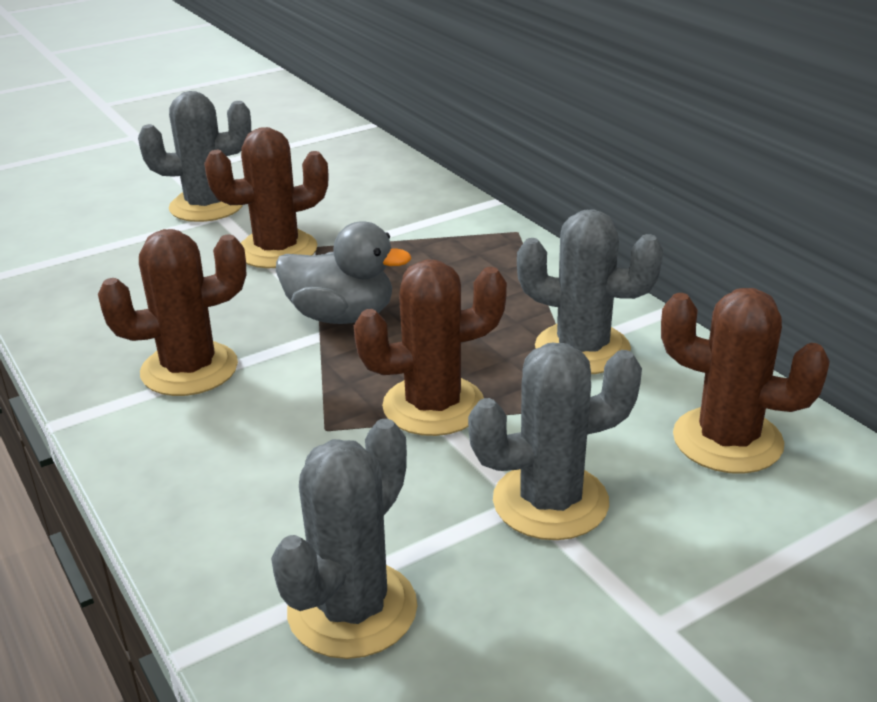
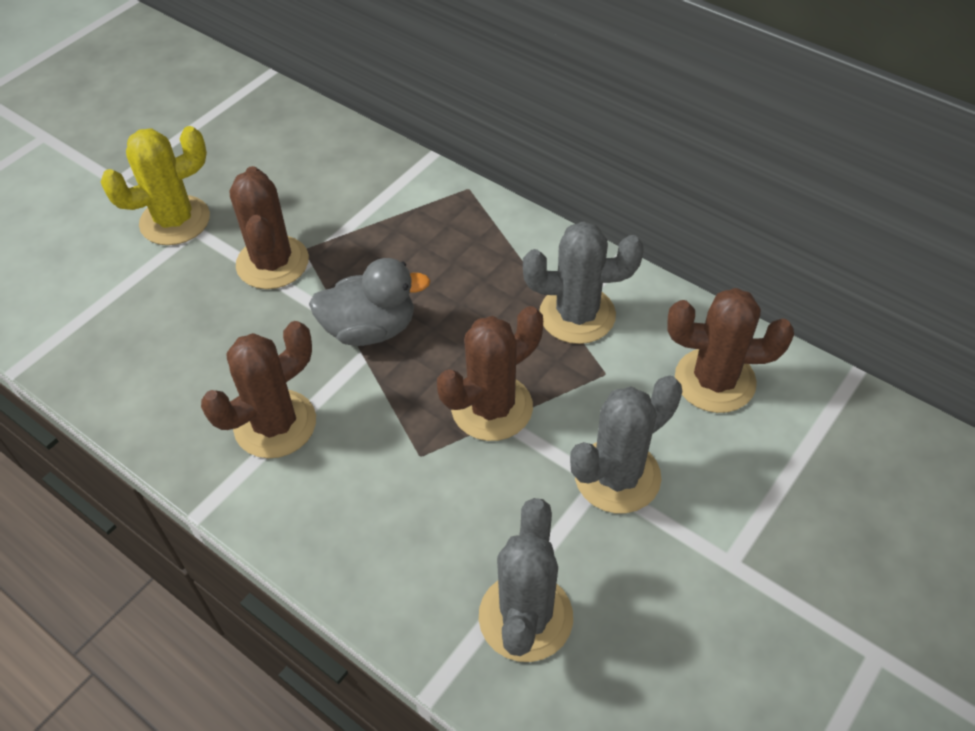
camera: 20 degrees left, 20 degrees up
grey cactus [138,91,251,222] -> yellow cactus [101,126,210,245]
brown cactus [204,127,328,268] -> brown cactus turned 60 degrees counterclockwise [230,166,309,289]

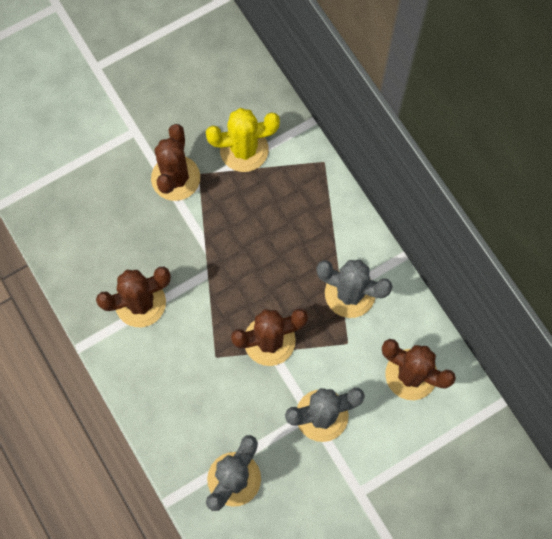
camera: 20 degrees right, 20 degrees up
yellow cactus [101,126,210,245] -> yellow cactus moved to [206,108,280,172]
grey duck [309,258,430,346] -> none

